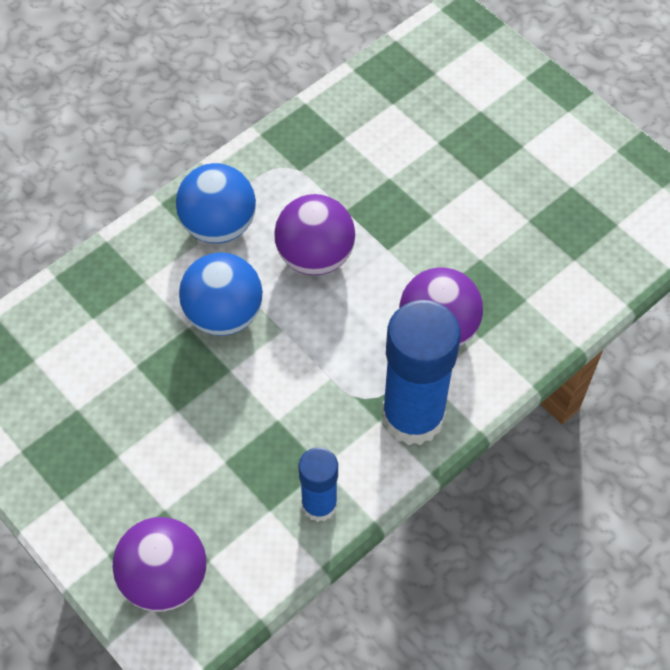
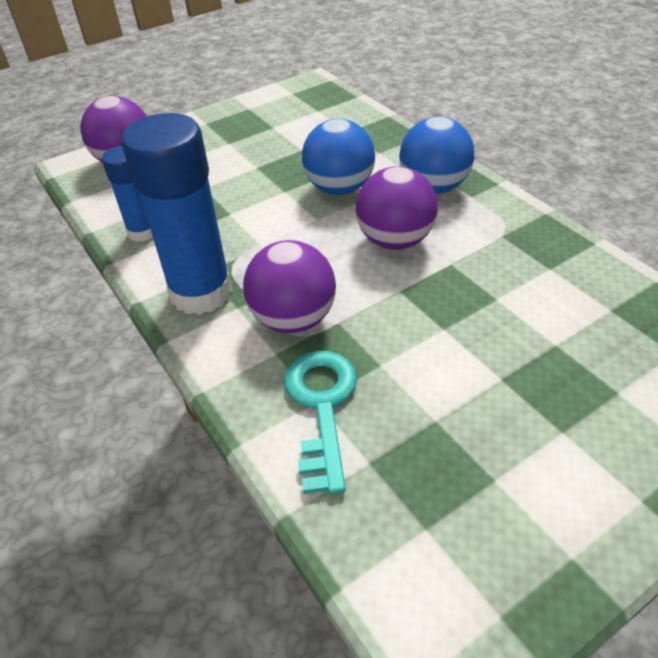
camera: 100 degrees right, 15 degrees down
none -> turquoise key [284,351,357,494]

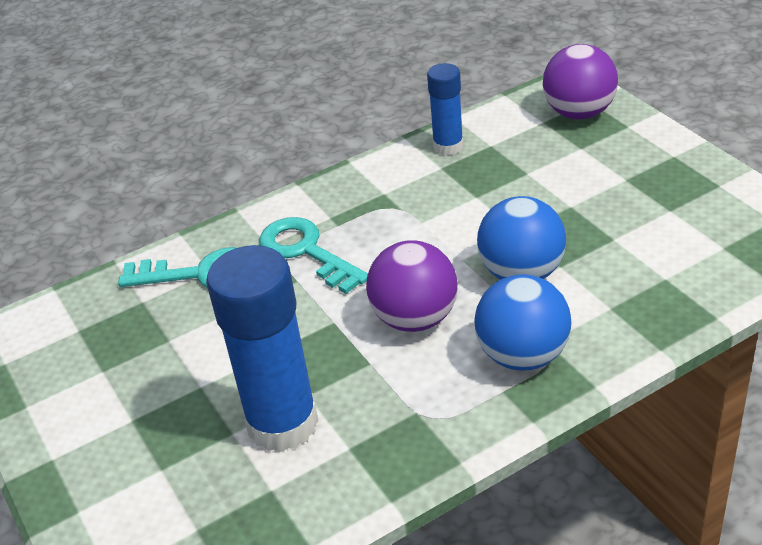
camera: 95 degrees right, 5 degrees down
blue glue stick [121,113,232,315] -> blue glue stick moved to [206,245,319,452]
purple ball [243,240,336,333] -> turquoise key [259,217,368,294]

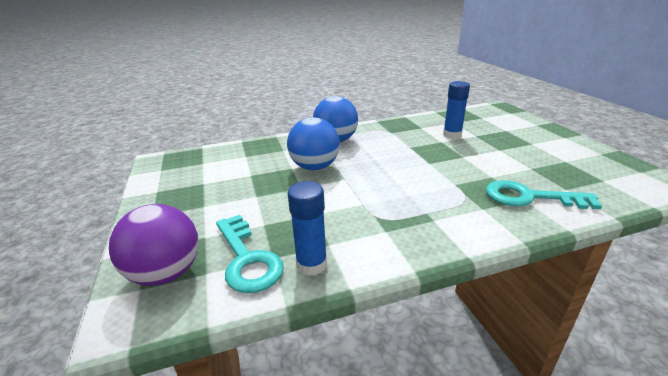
camera: 170 degrees left, 10 degrees down
blue glue stick [206,245,319,452] -> blue glue stick [443,81,470,139], size x0.55
turquoise key [259,217,368,294] -> turquoise key moved to [216,215,284,293]
purple ball [366,240,458,332] -> none

